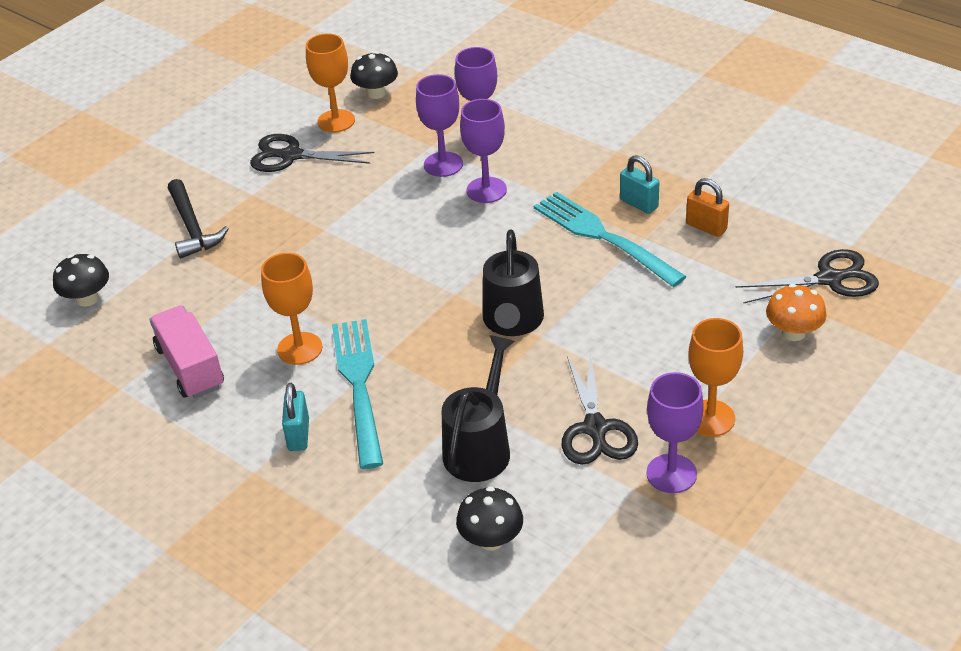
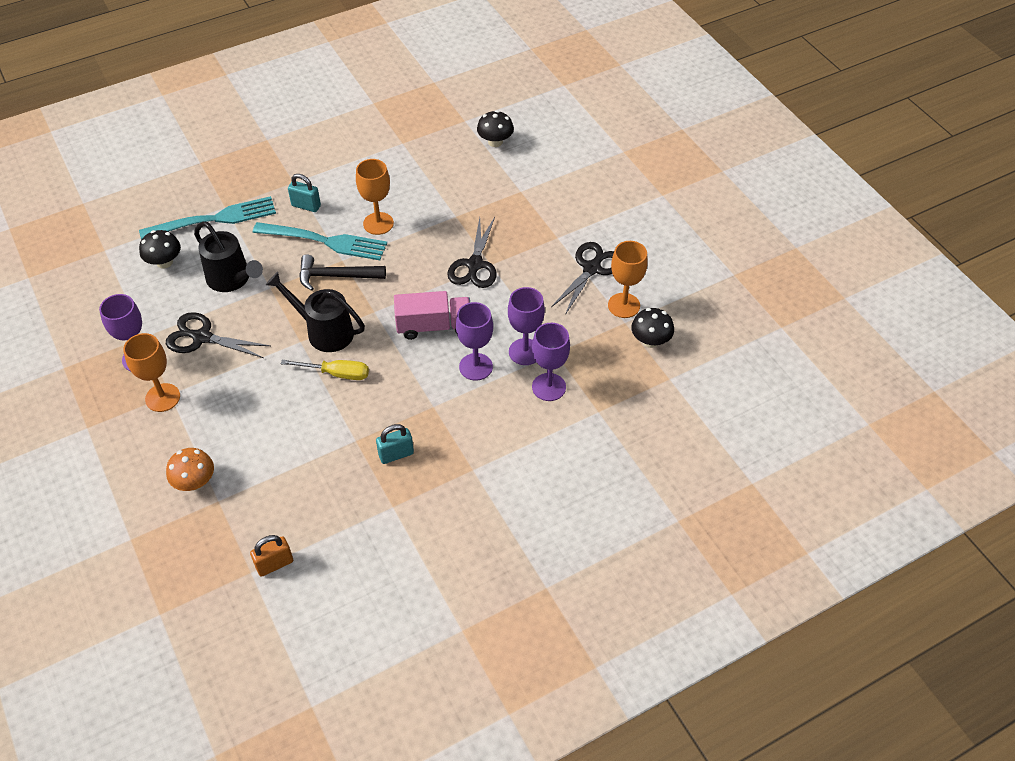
camera: 110 degrees right, 10 degrees up
pink truck [149,306,224,399] -> pink truck moved to [394,291,470,340]
black hammer [168,179,229,258] -> black hammer moved to [299,254,386,291]
turquoise fork [534,191,687,287] -> turquoise fork moved to [139,196,276,240]
orange padlock [686,178,729,237] -> orange padlock moved to [250,535,293,577]
black scissors [736,249,879,304] -> black scissors moved to [447,217,497,288]
none -> yellow screwdriver [281,360,369,380]

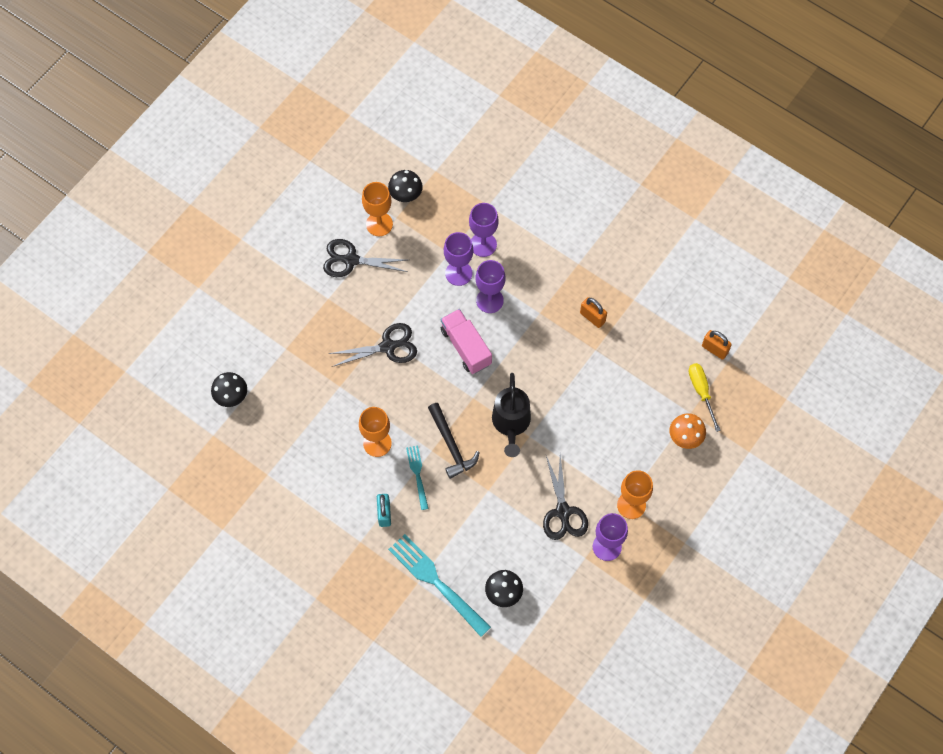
camera: 115 degrees left, 15 degrees up
black watering can [194,222,263,292] -> none
turquoise fork [253,222,387,260] -> turquoise fork [406,445,429,510], size x0.54
yellow screwdriver [281,360,369,380] -> yellow screwdriver moved to [689,363,721,432]
turquoise padlock [376,424,414,464] -> orange padlock [580,297,607,328]

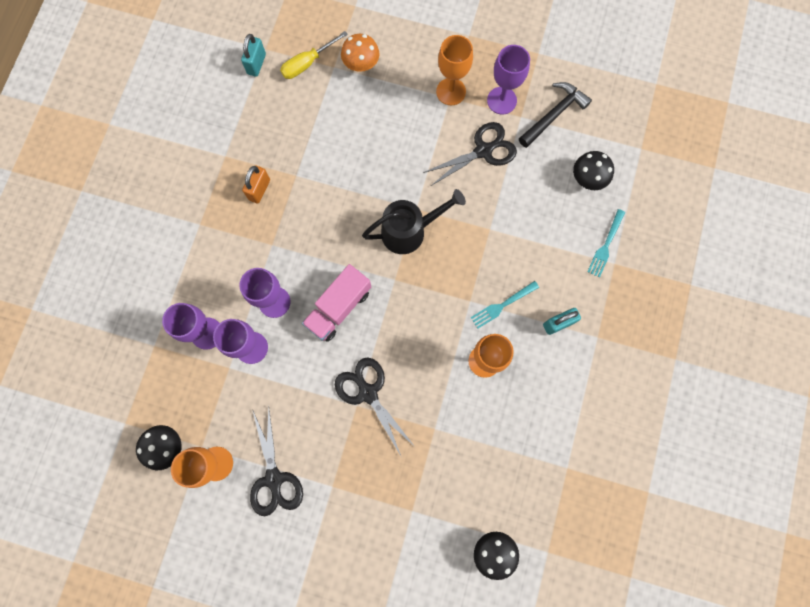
camera: 110 degrees left, 10 degrees up
turquoise fork [388,534,491,637] -> turquoise fork [587,209,625,278], size x0.54
black hammer [428,403,480,479] -> black hammer moved to [519,82,592,148]
orange padlock [702,330,732,360] -> turquoise padlock [241,34,266,77]

